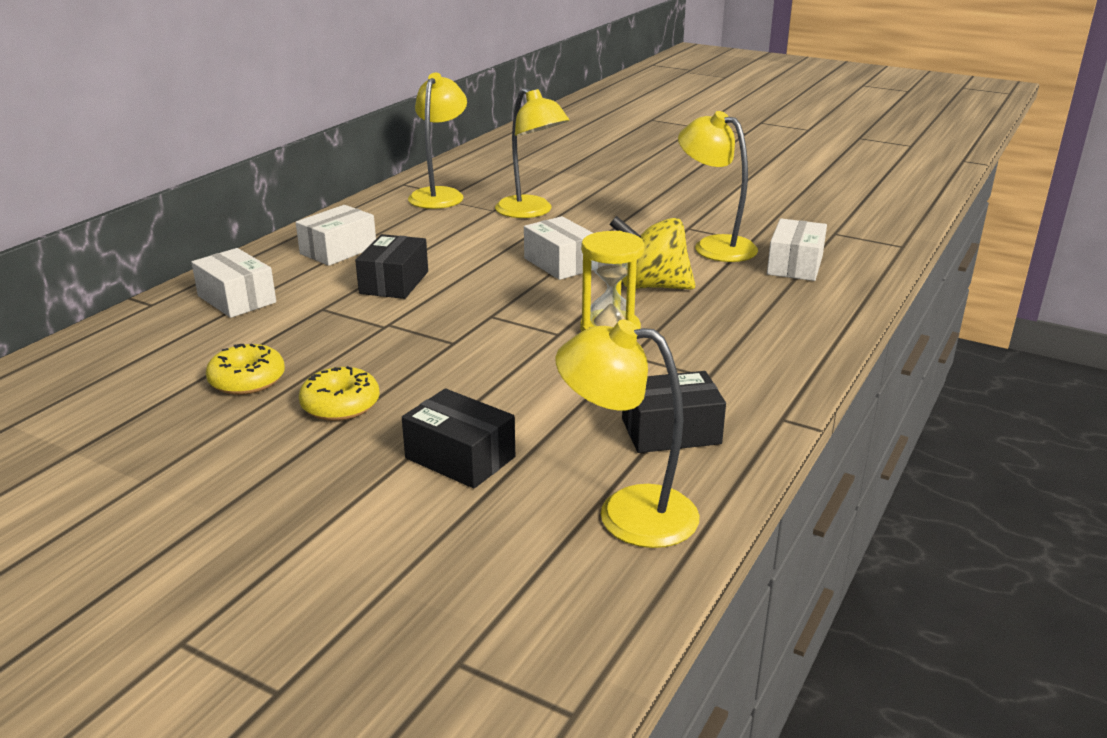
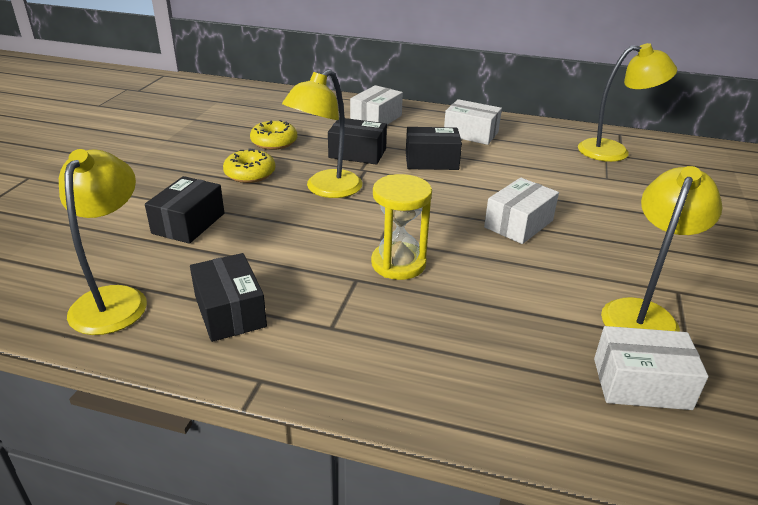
camera: 75 degrees right, 5 degrees up
yellow lamp [495,88,569,218] -> yellow lamp moved to [282,69,362,198]
yellow spinning top [609,216,695,289] -> none
none -> black box [328,118,387,165]

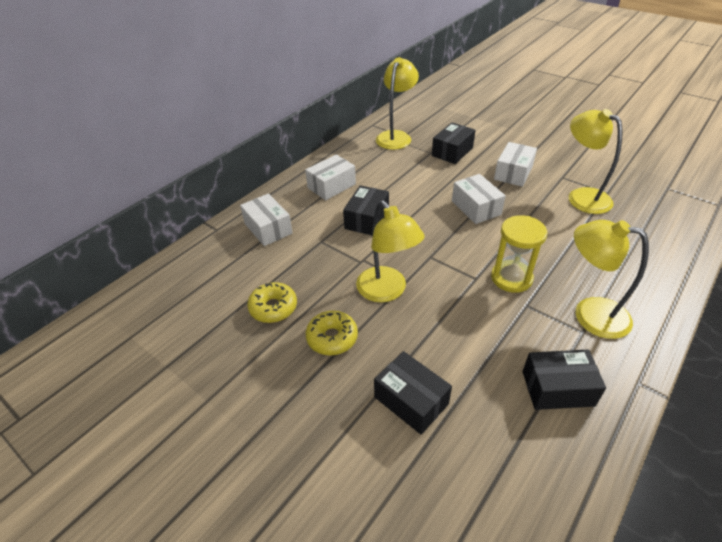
camera: 65 degrees left, 10 degrees up
yellow lamp [59,149,147,335] -> yellow lamp moved to [574,220,649,339]
black box [328,118,387,165] -> black box moved to [432,122,476,164]
white box [594,326,708,410] -> white box moved to [494,142,537,187]

